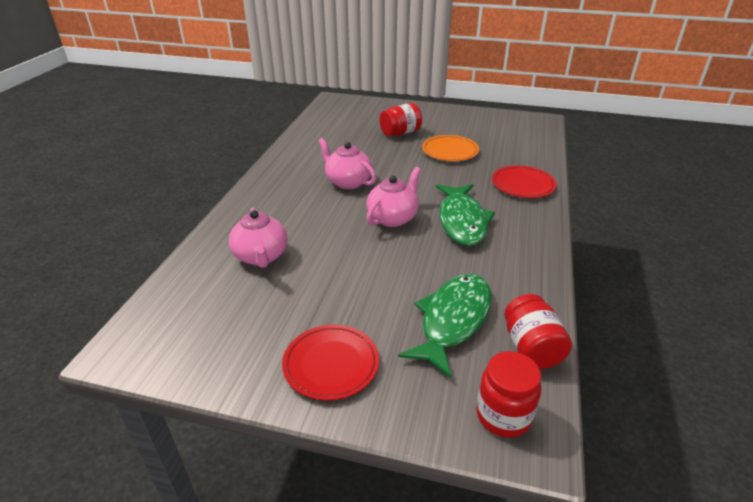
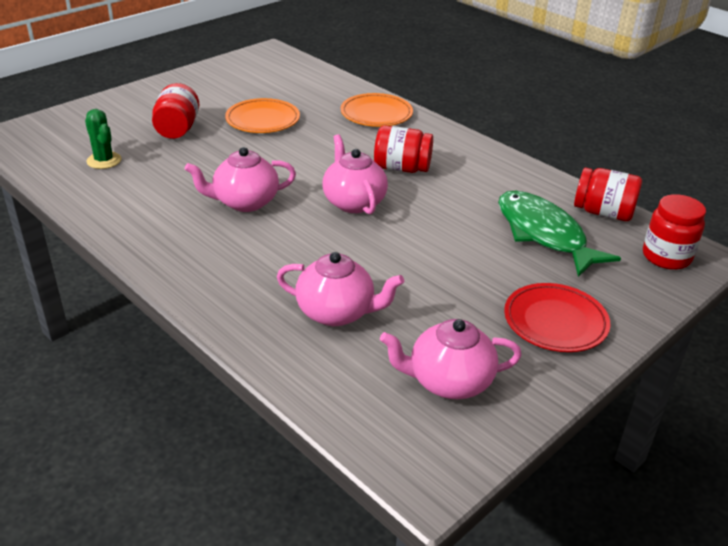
camera: 60 degrees left, 0 degrees up
green fish [436,184,495,246] -> red jar [374,125,433,173]
red plate [492,166,557,198] -> orange plate [341,93,413,127]
none -> green cactus [85,109,121,169]
none -> pink teapot [380,319,522,399]

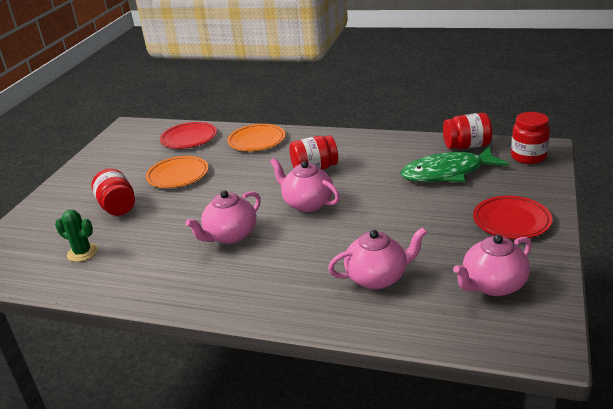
camera: 25 degrees left, 5 degrees down
green fish [498,191,621,277] -> green fish turned 45 degrees counterclockwise [401,146,509,182]
none -> red plate [160,122,217,149]

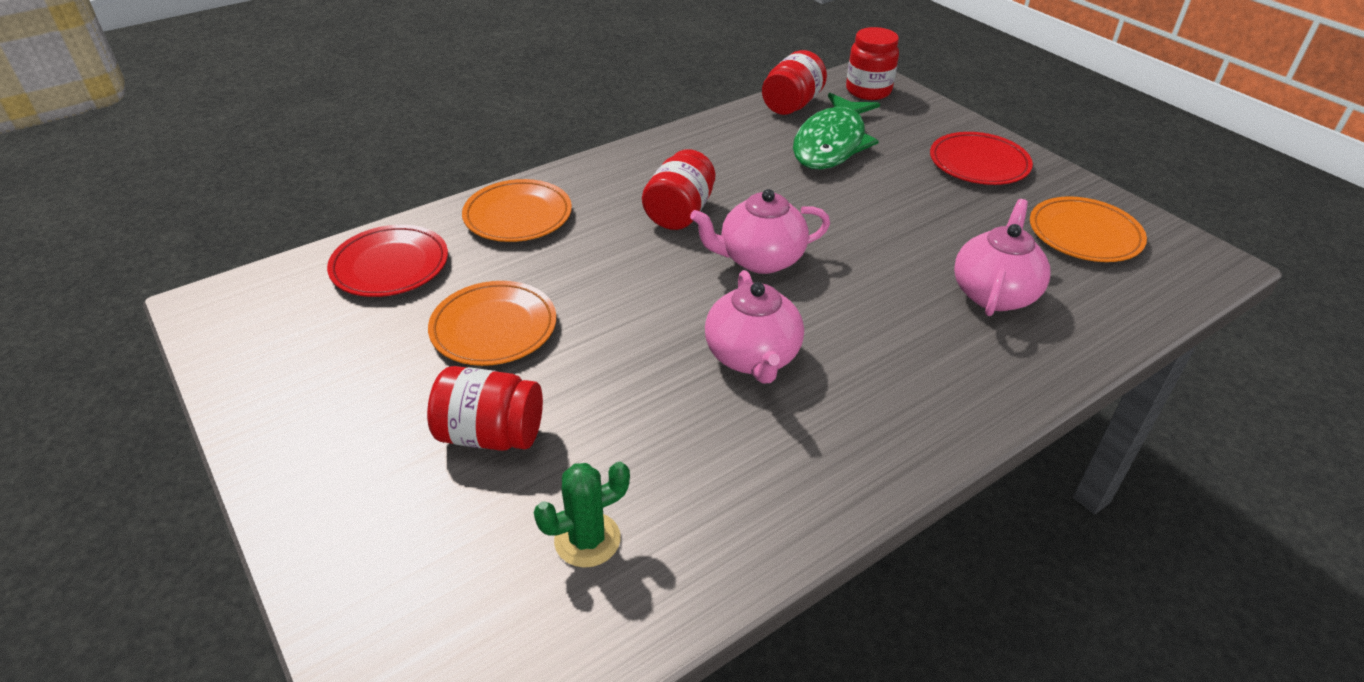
camera: 55 degrees left, 10 degrees up
pink teapot [453,235,532,296] -> orange plate [1030,196,1147,262]

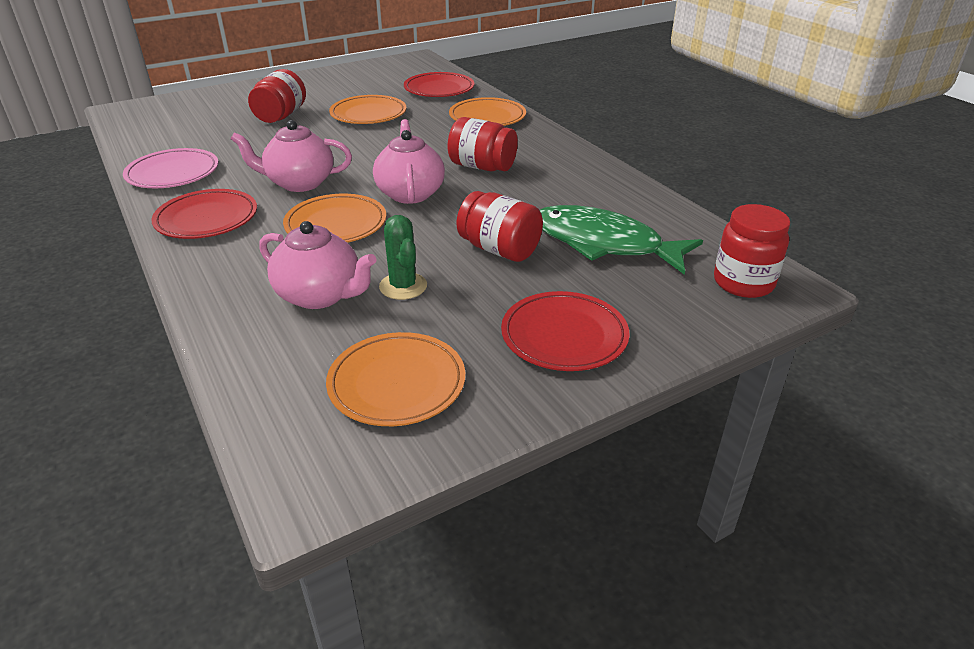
camera: 95 degrees right, 5 degrees down
green cactus [534,462,630,568] -> green cactus moved to [379,215,427,300]
red jar [762,50,827,115] -> red jar moved to [457,191,543,262]
none -> pink plate [123,148,218,188]
none -> red plate [151,189,257,239]
none -> orange plate [283,194,387,243]

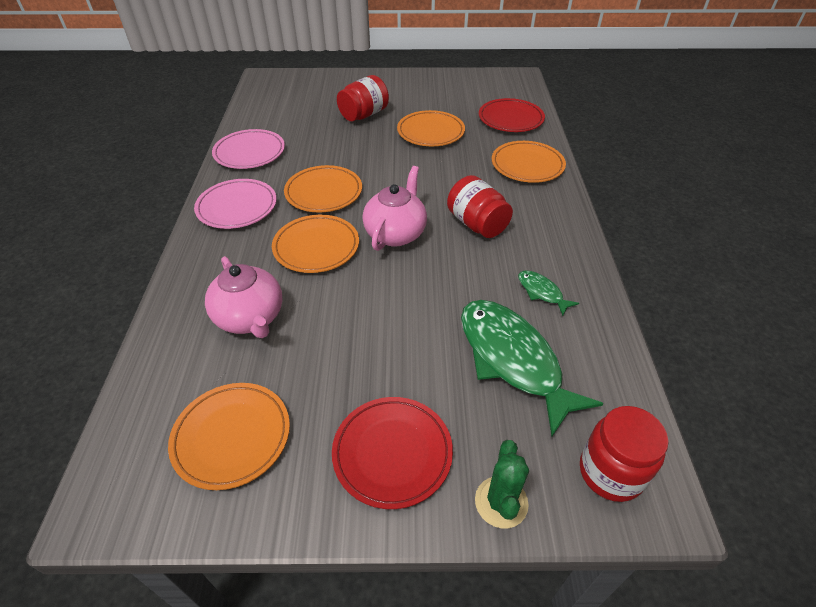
camera: 30 degrees right, 10 degrees up
red plate [151,189,257,239] -> pink plate [194,179,277,229]
pink teapot [231,120,352,192] -> orange plate [284,165,362,213]
green cactus [379,215,427,300] -> green cactus moved to [475,440,529,528]
red jar [457,191,543,262] -> none
none -> green fish [518,270,579,316]

